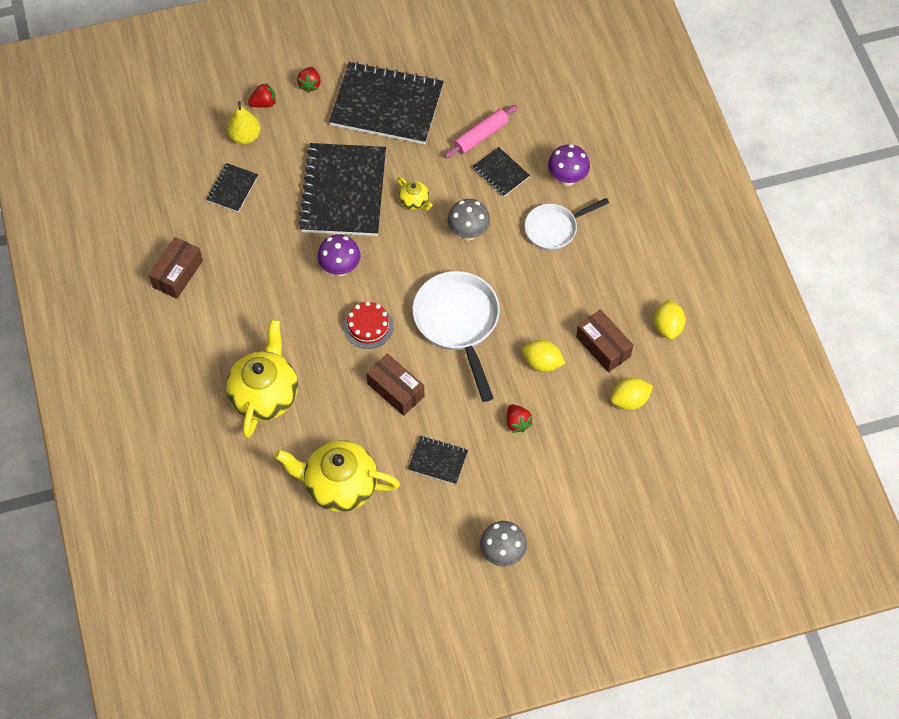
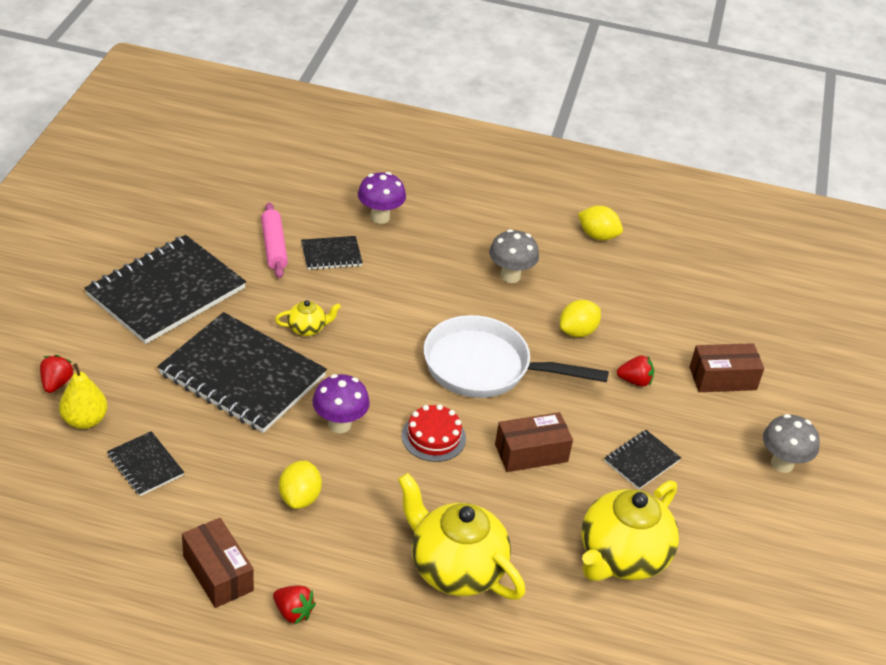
camera: 65 degrees left, 20 degrees down
red strawberry [297,67,321,93] -> red strawberry moved to [273,586,316,625]
grey mushroom [448,199,490,240] -> grey mushroom moved to [489,229,539,283]
white pan [525,198,609,250] -> none
brown box [576,309,633,373] -> brown box moved to [689,343,764,392]
yellow lemon [611,378,653,410] -> yellow lemon moved to [279,461,322,509]

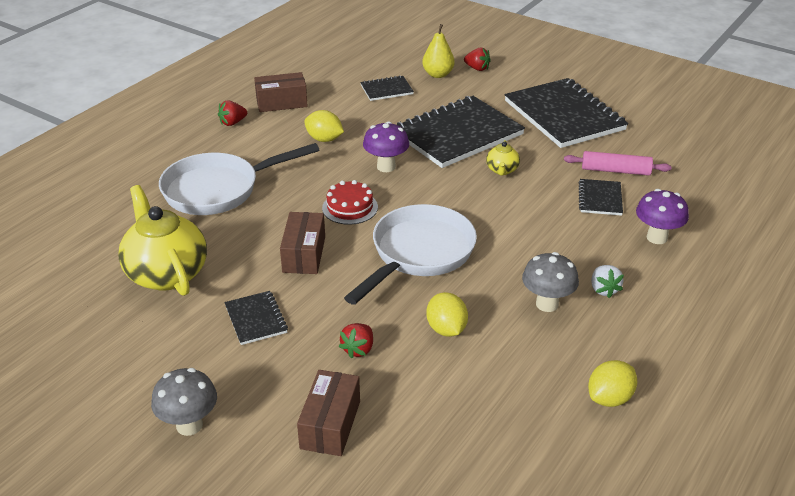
camera: 115 degrees right, 5 degrees down
yellow teapot [398,473,526,600] -> white pan [159,143,319,215]
none -> white strawberry [591,265,624,298]

